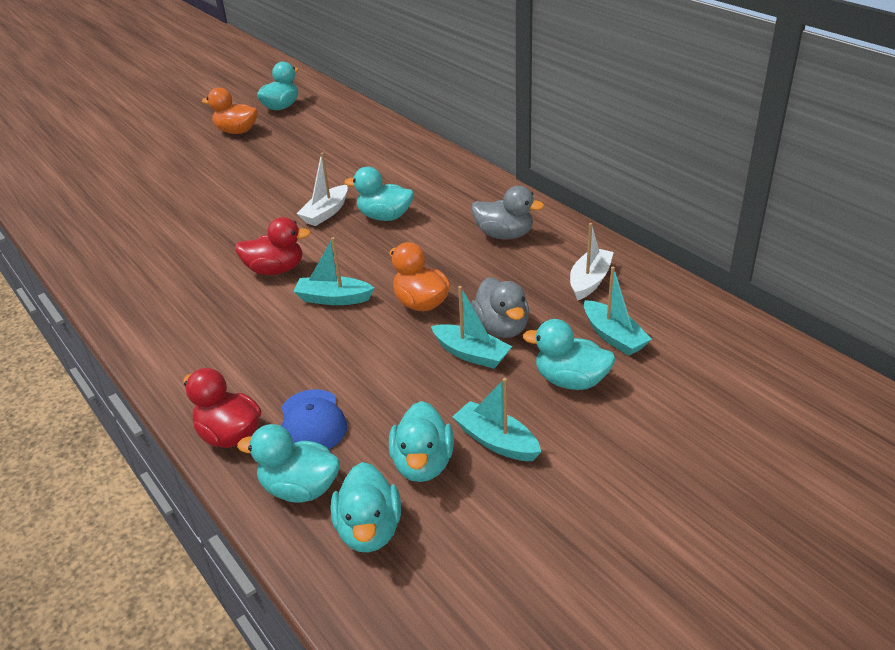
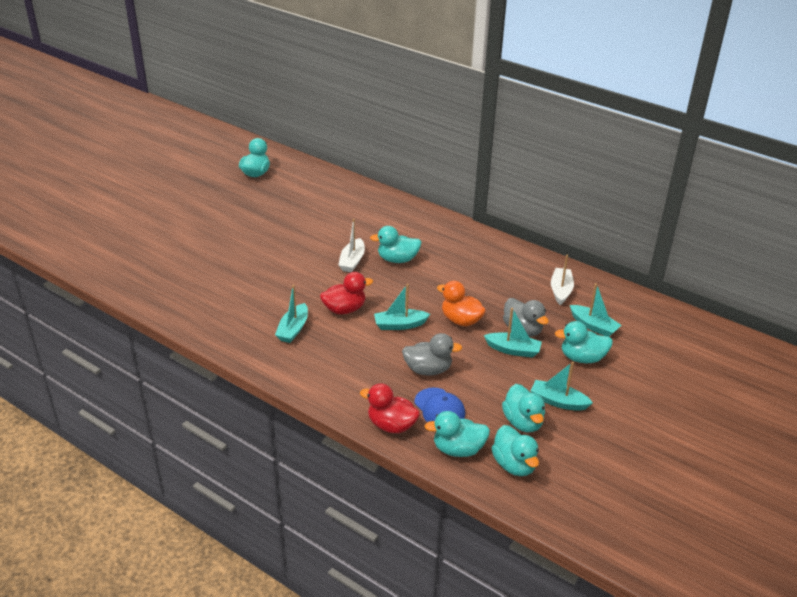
camera: 20 degrees left, 0 degrees up
orange duck [202,87,258,134] -> none
grey duck [472,186,544,240] -> grey duck moved to [402,333,462,376]
none -> turquoise boat [275,285,308,343]

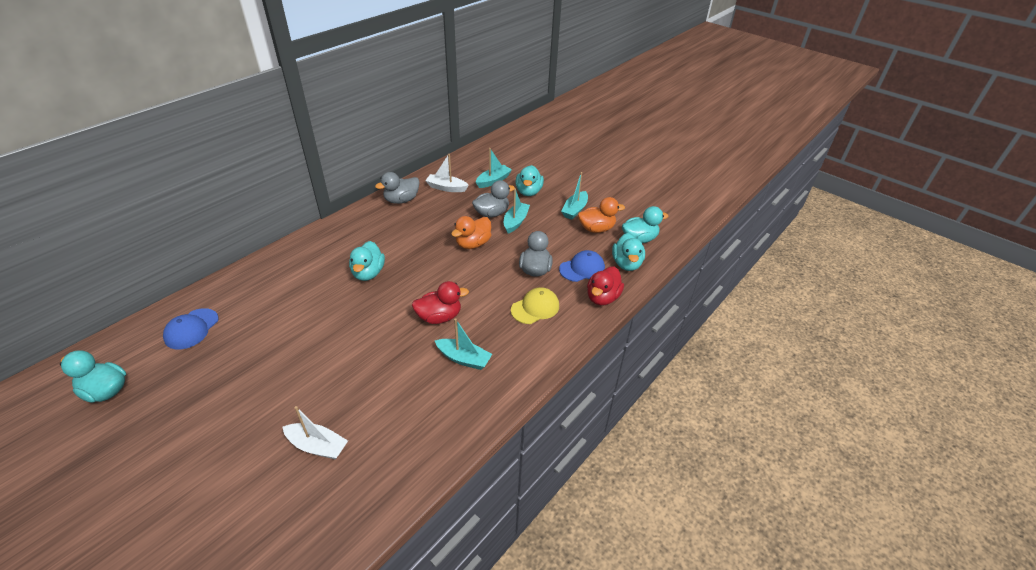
camera: 85 degrees left, 5 degrees up
red duck [320,272,373,314] -> red duck turned 90 degrees clockwise [412,281,469,324]
white boat [338,219,365,272] -> white boat moved to [283,406,348,460]
turquoise boat [374,284,430,330] -> none
turquoise duck [502,384,545,432] -> orange duck [578,197,625,233]
none -> blue cap [163,308,219,350]
none -> grey duck [375,172,420,204]
none -> yellow cap [511,287,559,324]

